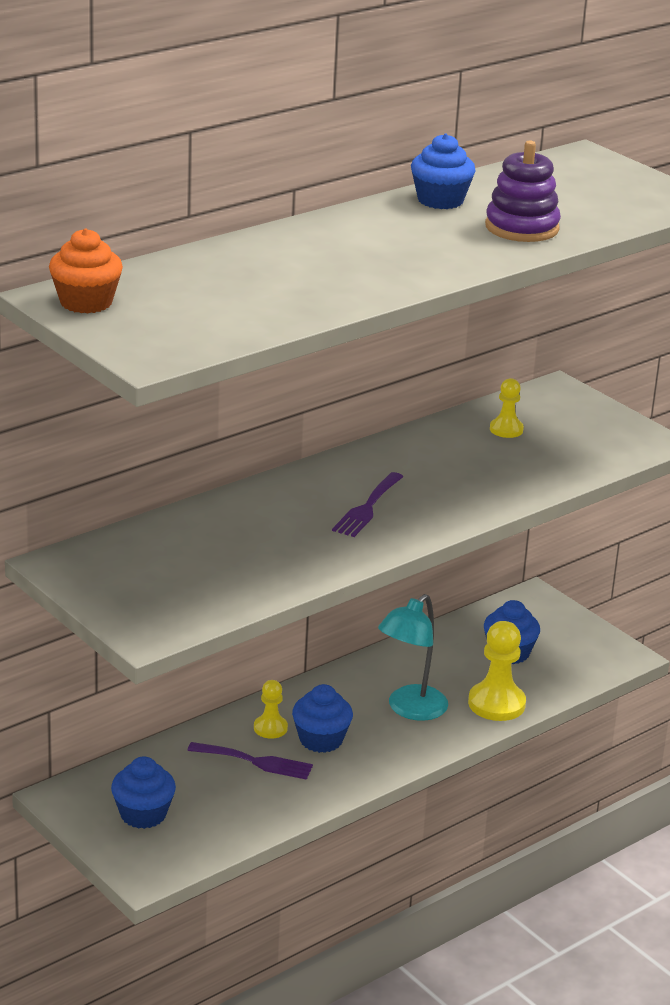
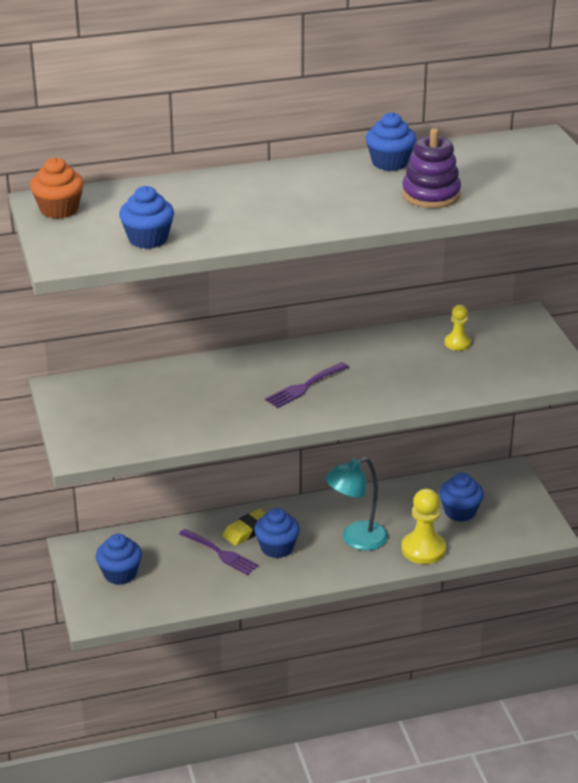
camera: 25 degrees right, 5 degrees up
yellow pawn [254,680,288,739] -> yellow eraser [223,509,266,546]
none -> blue cupcake [119,186,174,249]

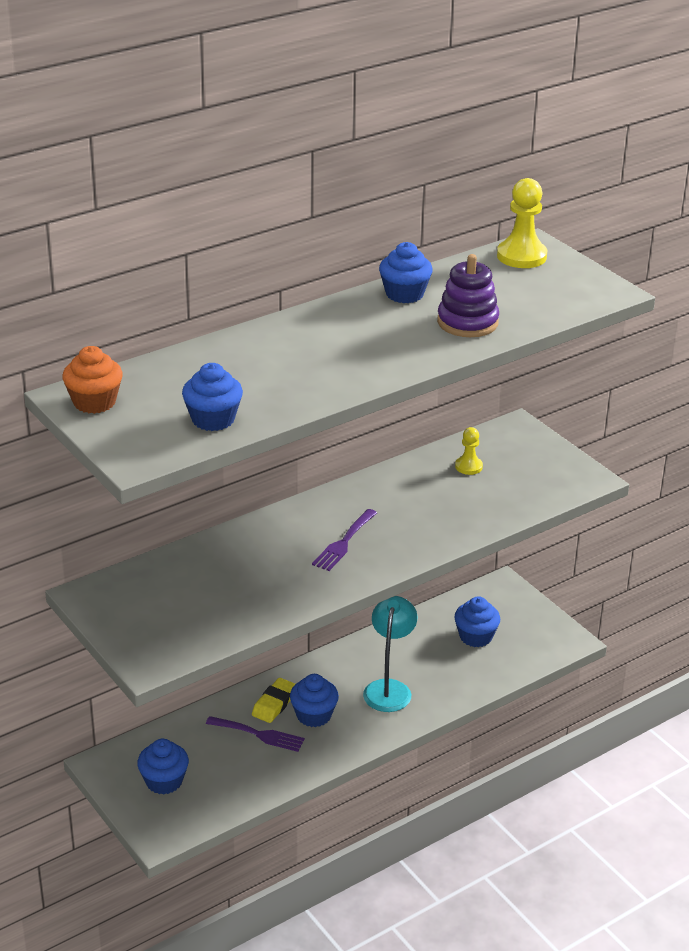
camera: 20 degrees left, 0 degrees up
turquoise lamp [325,457,388,551] -> turquoise lamp turned 150 degrees clockwise [363,596,418,712]
yellow pawn [401,489,446,564] -> yellow pawn moved to [497,178,547,268]

